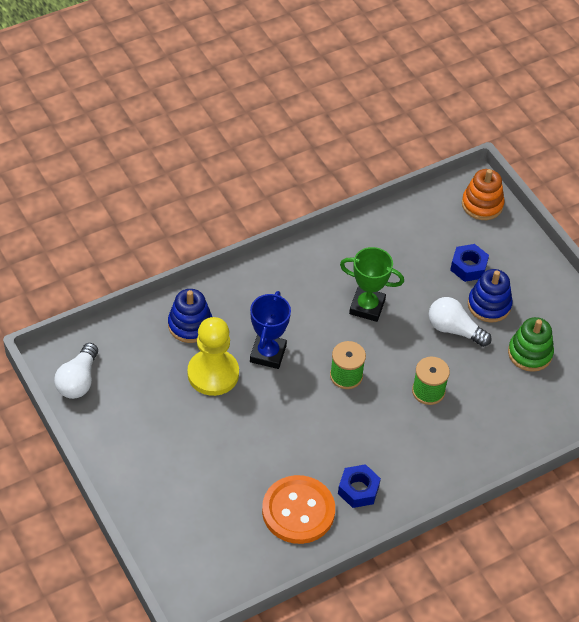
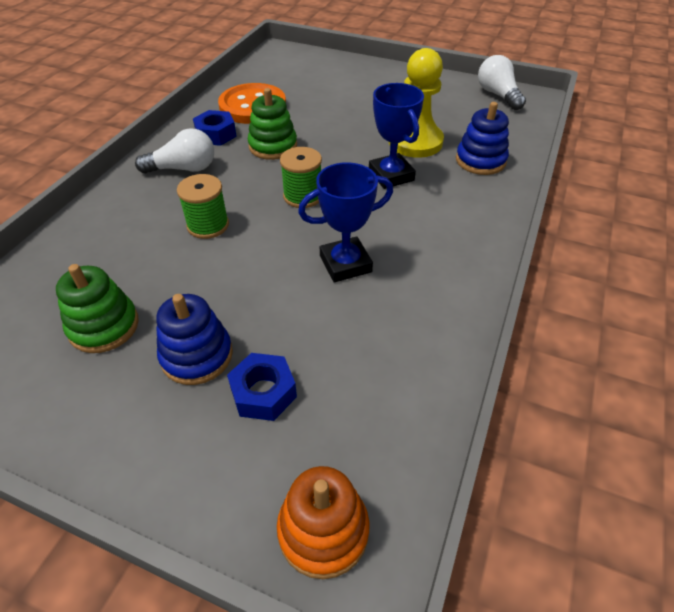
camera: 145 degrees right, 5 degrees down
green trophy [340,247,404,322] -> blue trophy [298,162,393,282]
white light bulb [429,297,492,347] -> white light bulb moved to [135,128,214,174]
none -> green stacking toy [248,88,297,160]

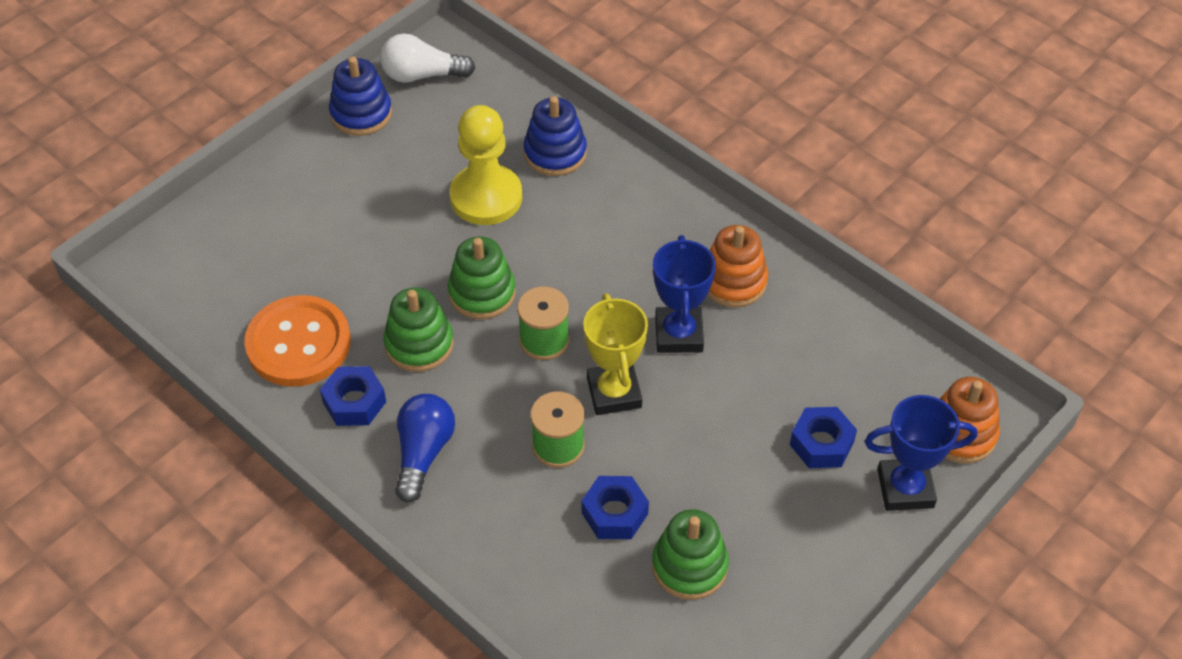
camera: 70 degrees left, 5 degrees up
white light bulb [135,128,214,174] -> blue light bulb [395,394,455,503]
blue stacking toy [156,294,233,385] -> blue stacking toy moved to [329,56,392,136]
blue trophy [369,83,424,189] -> blue trophy moved to [865,395,977,511]
none -> green stacking toy [448,236,516,319]
none -> blue nut [582,476,649,539]
none -> yellow trophy [583,293,648,415]
none -> orange stacking toy [707,225,768,307]

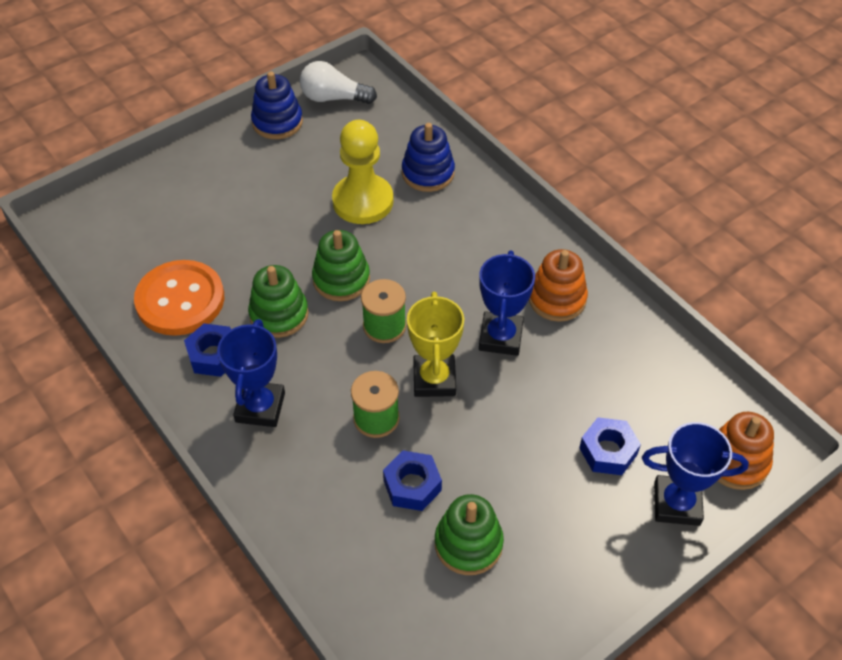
camera: 10 degrees right, 0 degrees up
blue light bulb [395,394,455,503] -> blue trophy [217,319,285,427]

